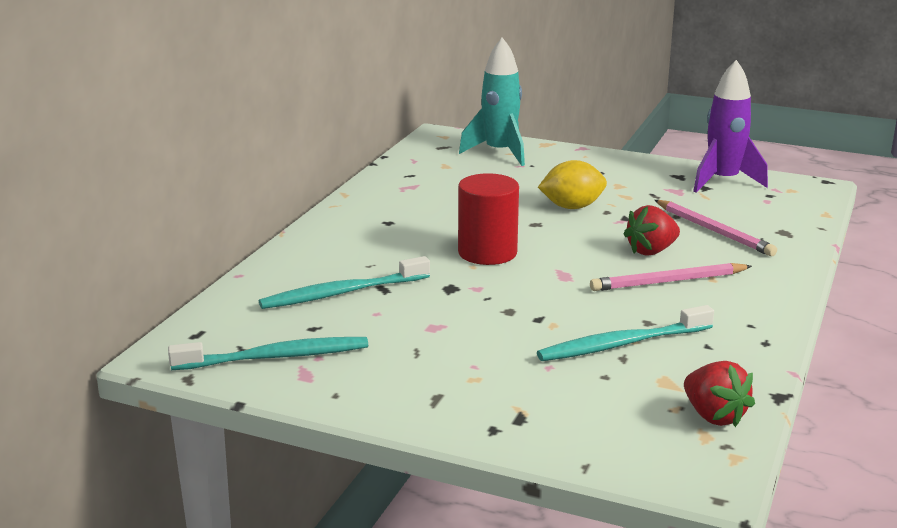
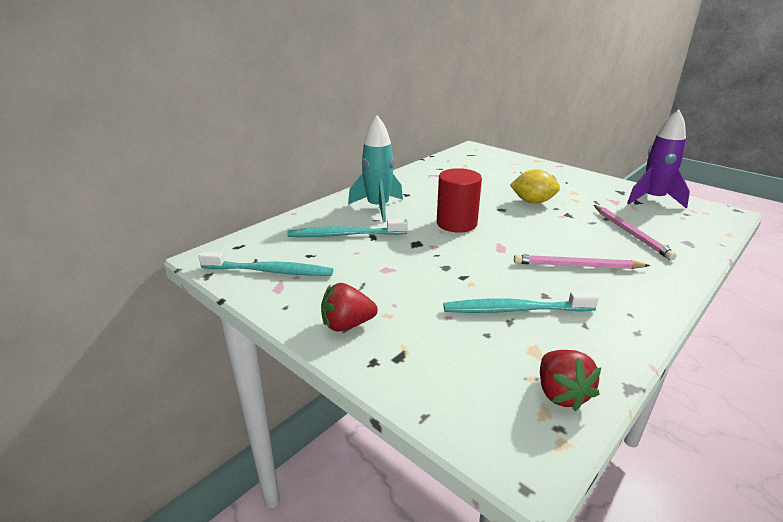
camera: 20 degrees right, 5 degrees up
turquoise rocket [459,37,525,166] -> turquoise rocket moved to [348,115,403,222]
red strawberry [623,205,680,256] -> red strawberry moved to [321,283,378,332]

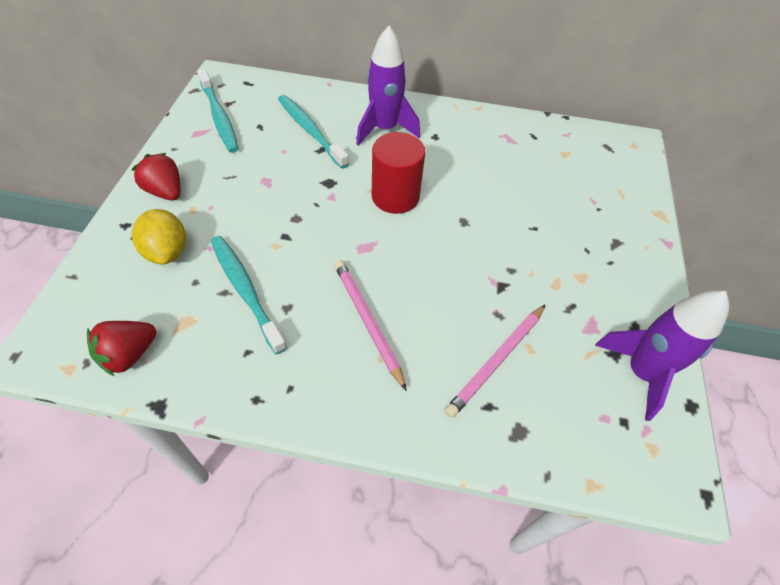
camera: 55 degrees right, 25 degrees up
turquoise rocket [348,115,403,222] -> purple rocket [356,26,420,146]
yellow lemon [510,169,560,203] -> yellow lemon moved to [132,209,186,264]

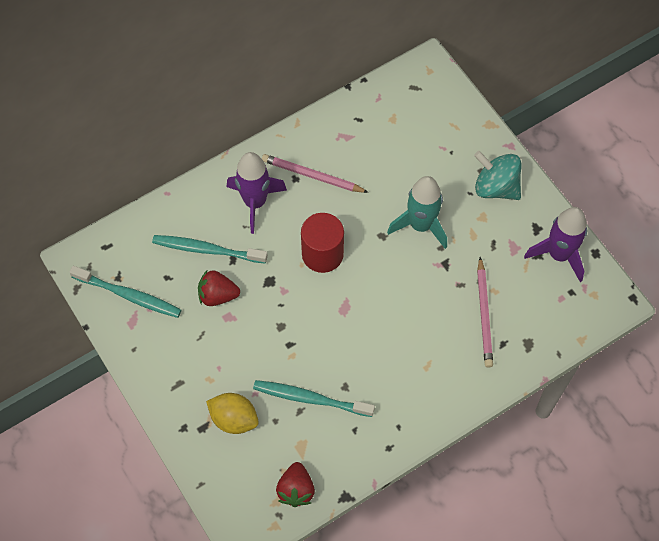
camera: 40 degrees left, 10 degrees up
red strawberry [131,153,180,201] -> red strawberry moved to [198,269,240,306]
pink pencil [334,260,407,391] -> pink pencil moved to [262,154,369,193]
none -> turquoise rocket [387,176,447,249]
none -> turquoise spinning top [474,151,522,200]

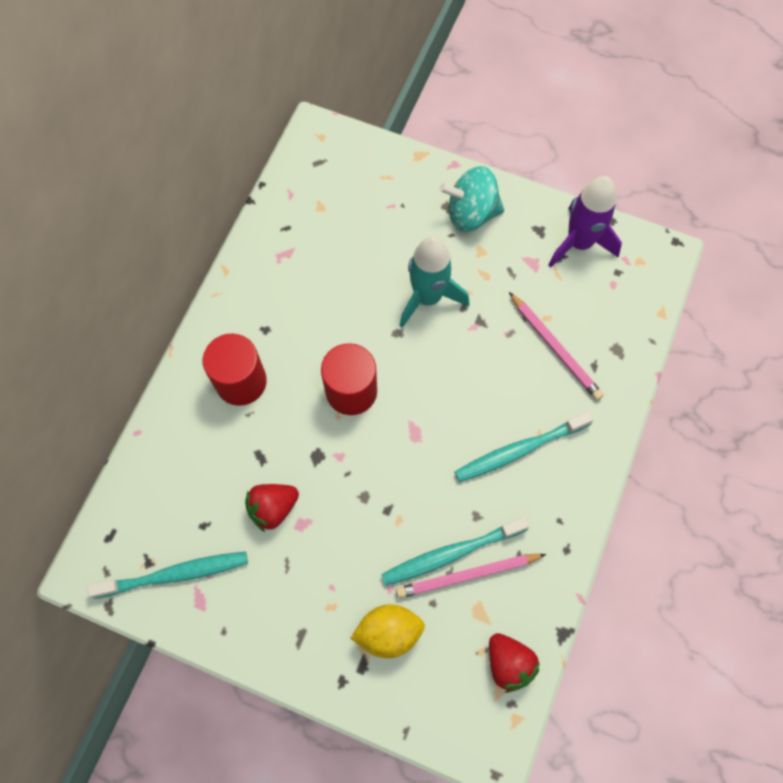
camera: 35 degrees left, 5 degrees up
turquoise toothbrush [152,235,268,264] -> turquoise toothbrush moved to [454,411,594,482]
purple rocket [227,152,287,234] -> red cylinder [203,334,267,406]
pink pencil [262,154,369,193] -> pink pencil moved to [396,554,546,598]

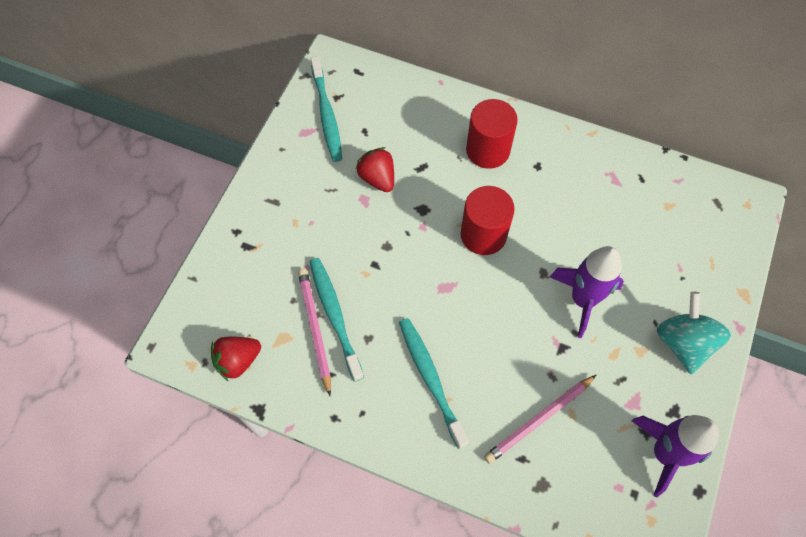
camera: 90 degrees right, 5 degrees down
yellow lemon [351,604,425,658] -> none
turquoise rocket [400,236,469,328] -> purple rocket [550,246,624,338]

